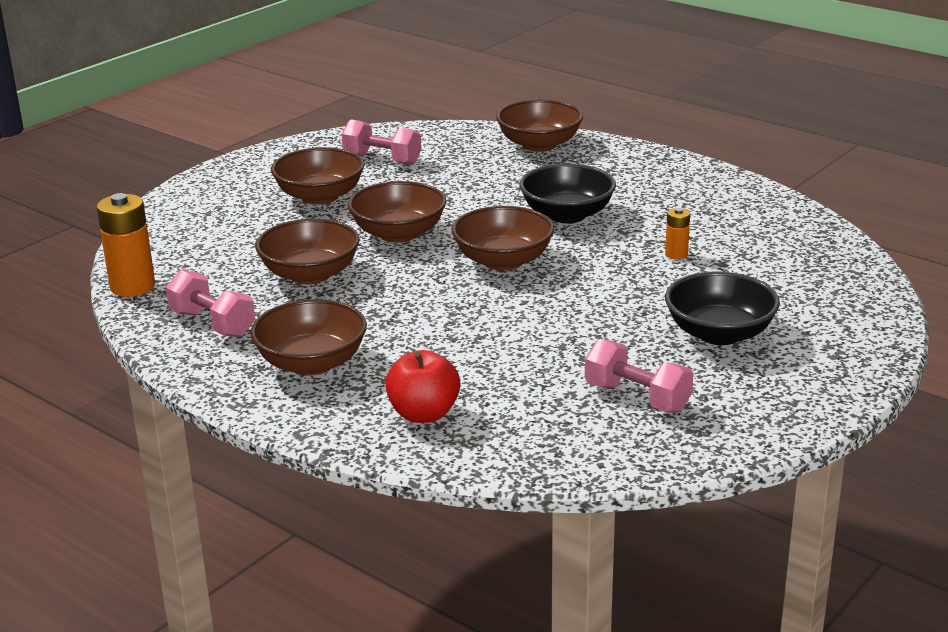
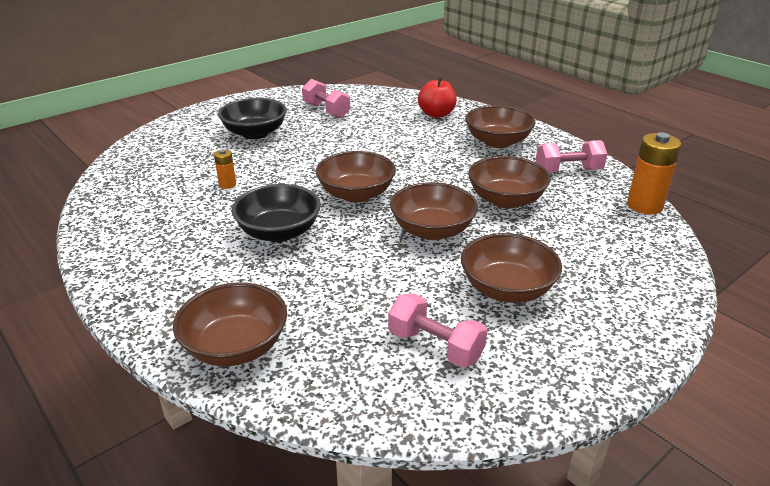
camera: 170 degrees left, 5 degrees up
pink dumbbell [166,270,255,337] -> pink dumbbell turned 60 degrees counterclockwise [536,140,607,172]

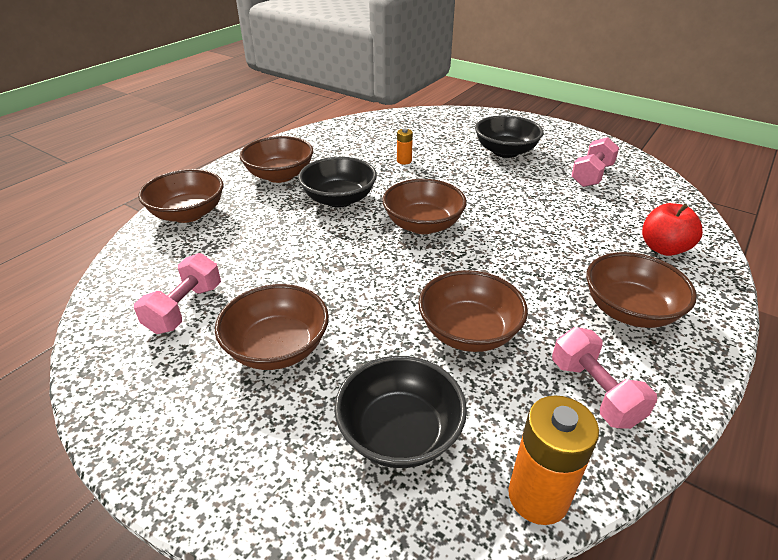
camera: 75 degrees right, 5 degrees up
brown bowl [390,182,478,240] -> brown bowl moved to [240,136,313,183]
none -> black bowl [334,356,467,468]

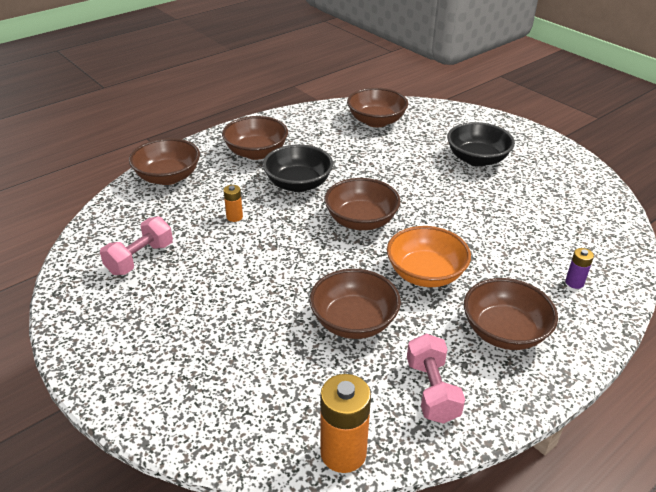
camera: 15 degrees right, 0 degrees up
brown bowl [215,284,329,370] -> brown bowl moved to [347,88,408,127]
black bowl [334,356,467,468] -> none
orange battery [397,128,413,164] -> orange battery moved to [224,185,243,222]
pink dumbbell [571,137,619,187] -> none
red apple [642,203,703,256] -> purple battery [565,248,594,289]
none -> orange bowl [387,226,471,287]

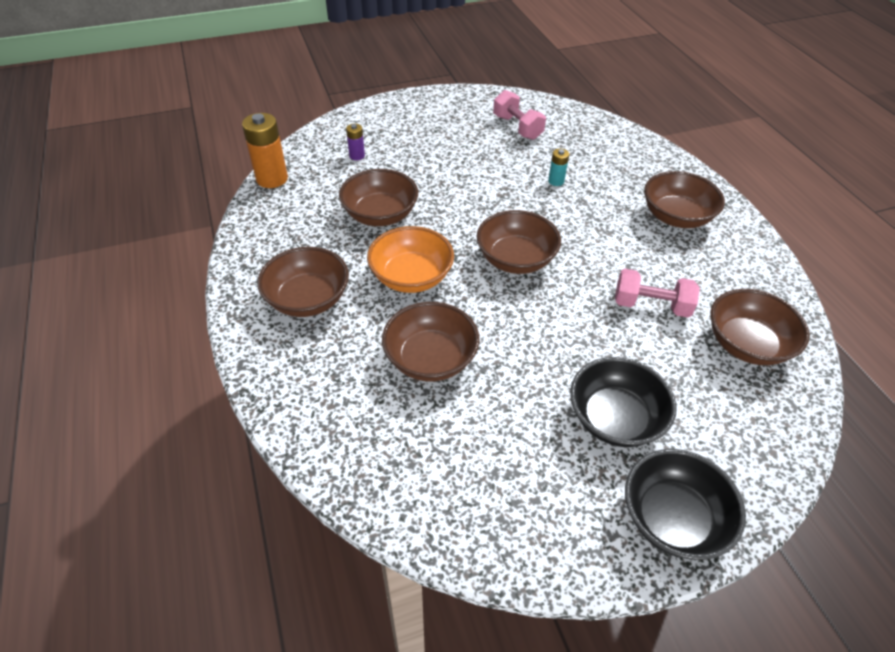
camera: 110 degrees right, 10 degrees up
brown bowl [129,138,200,185] -> brown bowl moved to [382,302,480,381]
orange battery [224,185,243,222] -> turquoise battery [548,149,569,186]
black bowl [263,145,333,192] -> black bowl moved to [625,449,746,560]
pink dumbbell [407,333,465,424] -> pink dumbbell moved to [615,269,700,318]
purple battery [565,248,594,289] -> purple battery moved to [346,124,365,160]

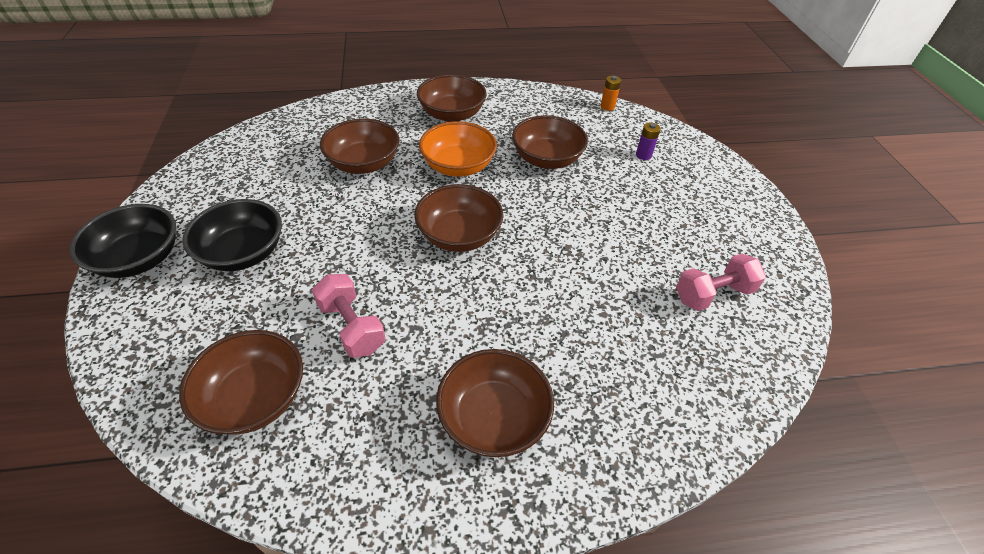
camera: 100 degrees right, 0 degrees up
orange battery [242,113,288,188] -> orange battery [601,76,621,111], size x0.52
turquoise battery [548,149,569,186] -> none
pink dumbbell [615,269,700,318] -> pink dumbbell turned 60 degrees counterclockwise [312,274,386,358]

